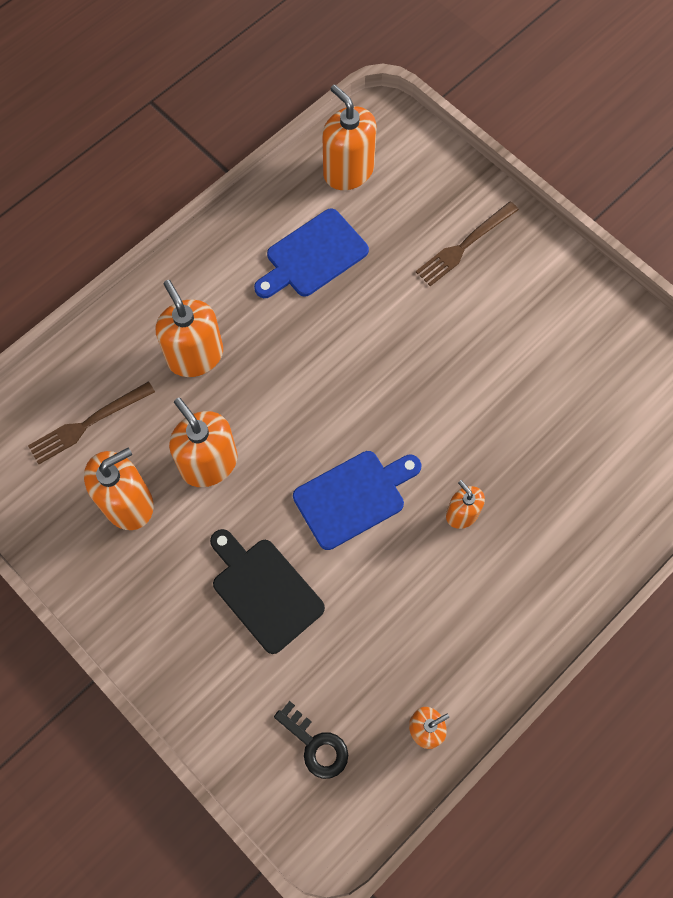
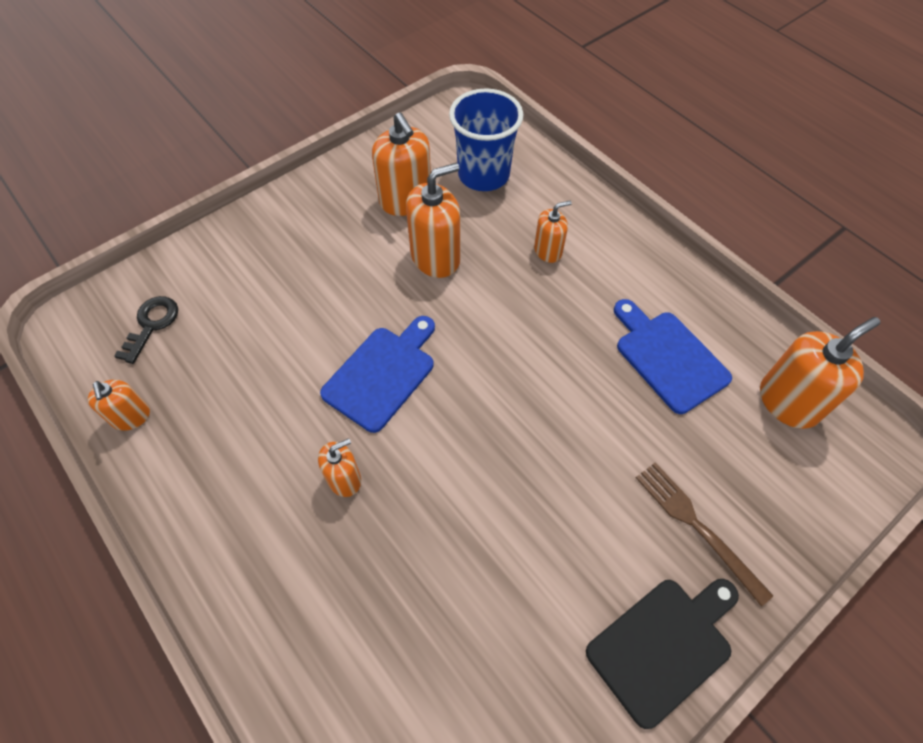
camera: 95 degrees right, 10 degrees down
brown fork [28,381,155,464] -> blue cup [449,88,523,191]
orange soap dispenser [156,280,223,377] -> orange soap dispenser [534,201,572,263], size x0.58
black cutting board [210,529,325,654] -> black cutting board moved to [586,579,739,729]
black key [274,701,348,779] -> black key turned 150 degrees clockwise [114,296,178,364]
blue cutting board [293,451,421,550] -> blue cutting board turned 120 degrees counterclockwise [320,316,435,433]

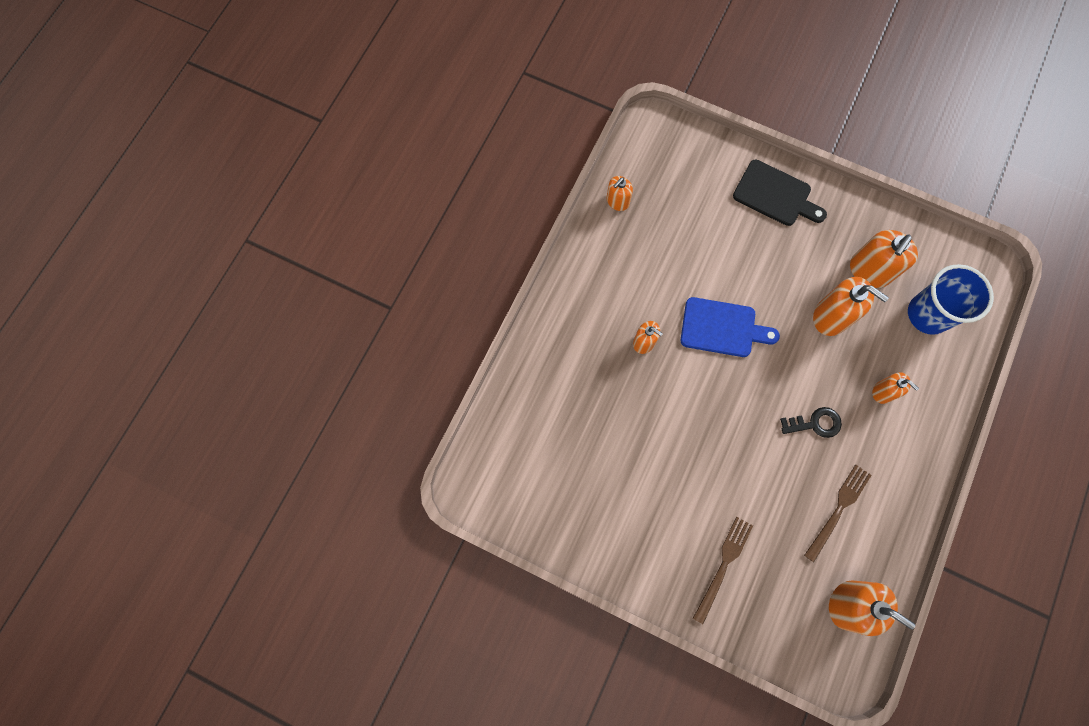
camera: 65 degrees right, 15 degrees up
black key [114,296,178,364] -> black key moved to [780,407,842,438]
black cutting board [586,579,739,729] -> black cutting board moved to [733,160,827,226]
blue cutting board [614,299,732,414] -> brown fork [804,465,871,562]

